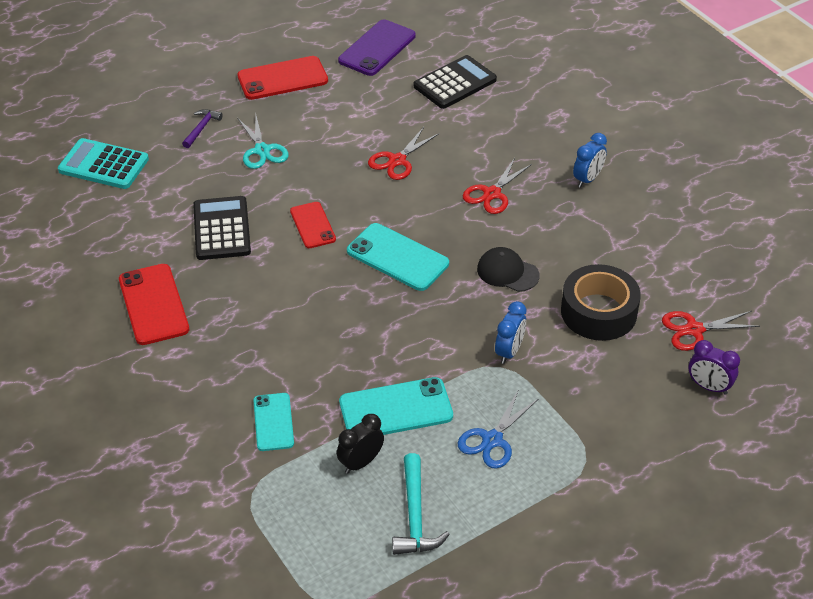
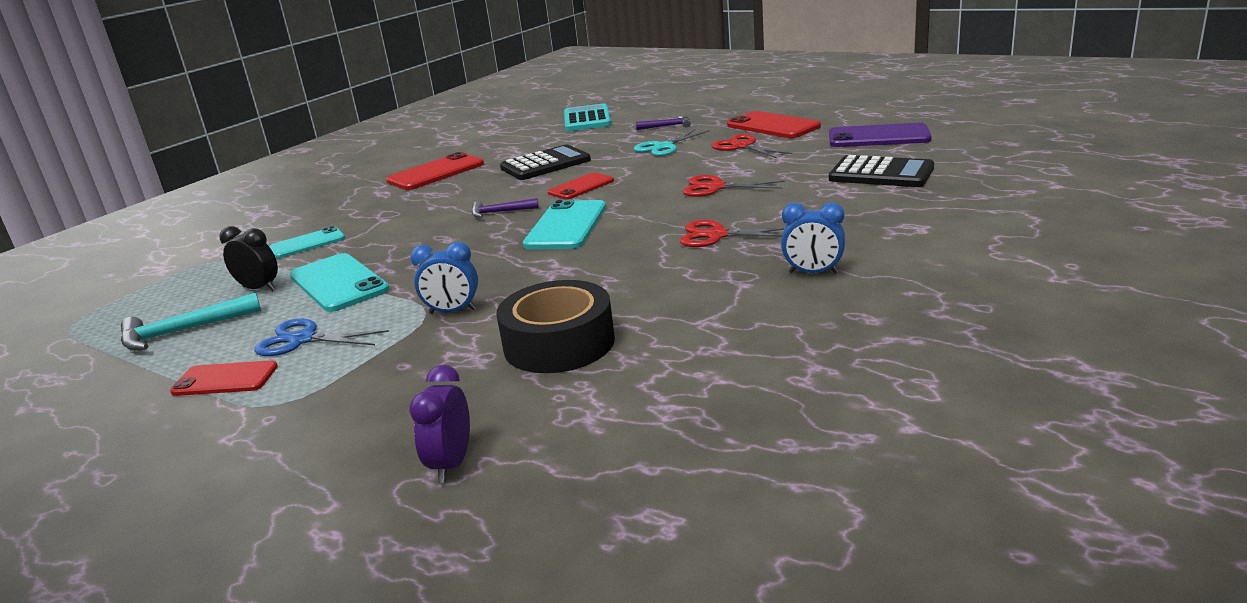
camera: 70 degrees right, 20 degrees down
black cap [477,247,540,292] -> none
red scissors [662,311,760,351] -> red scissors moved to [712,134,793,159]
none -> red phone [170,360,278,396]
none -> purple hammer [472,198,539,218]

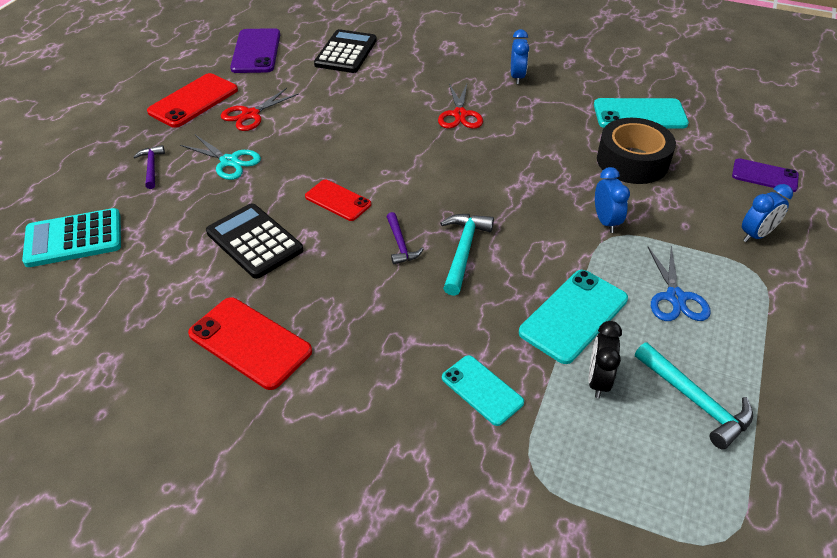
camera: 105 degrees left, 20 degrees up
red phone [170,360,278,396] -> none
purple clock [409,365,470,483] -> purple phone [732,158,799,192]
turquoise phone [523,200,606,249] -> turquoise phone moved to [594,98,689,129]
red scissors [683,175,785,197] -> none
none -> turquoise hammer [440,214,494,296]
none -> blue clock [742,184,793,242]

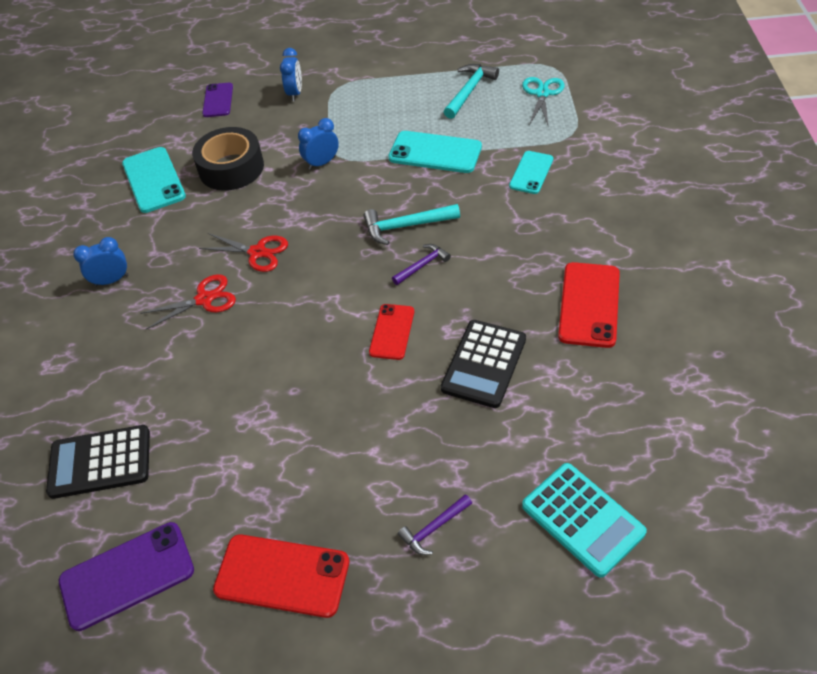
camera: 110 degrees left, 5 degrees up
turquoise scissors [180,135,261,180] -> turquoise scissors moved to [522,77,565,125]
red scissors [221,88,299,131] -> red scissors moved to [199,233,288,272]
black clock [589,321,622,398] -> none
blue scissors [648,245,711,321] -> none
blue clock [742,184,793,242] -> blue clock turned 60 degrees clockwise [280,48,302,101]

